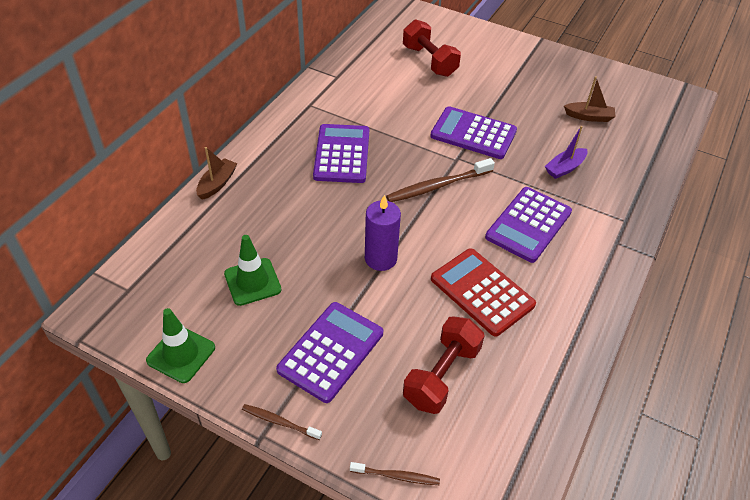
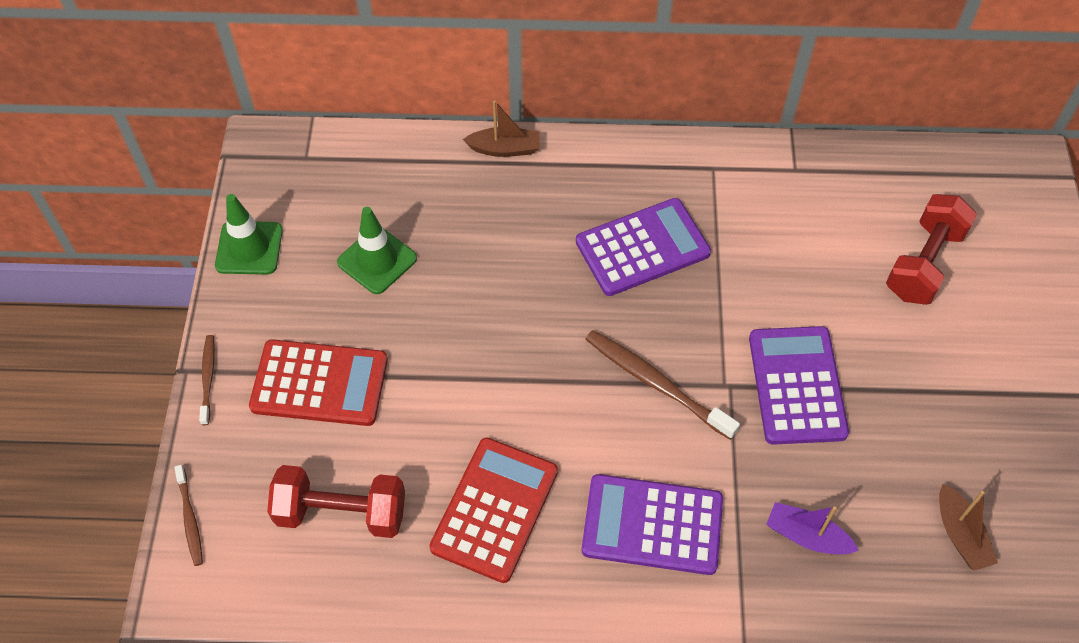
camera: 65 degrees right, 10 degrees up
purple calculator [276,302,383,403] -> red calculator [249,339,388,426]
purple candle [365,195,401,271] -> none

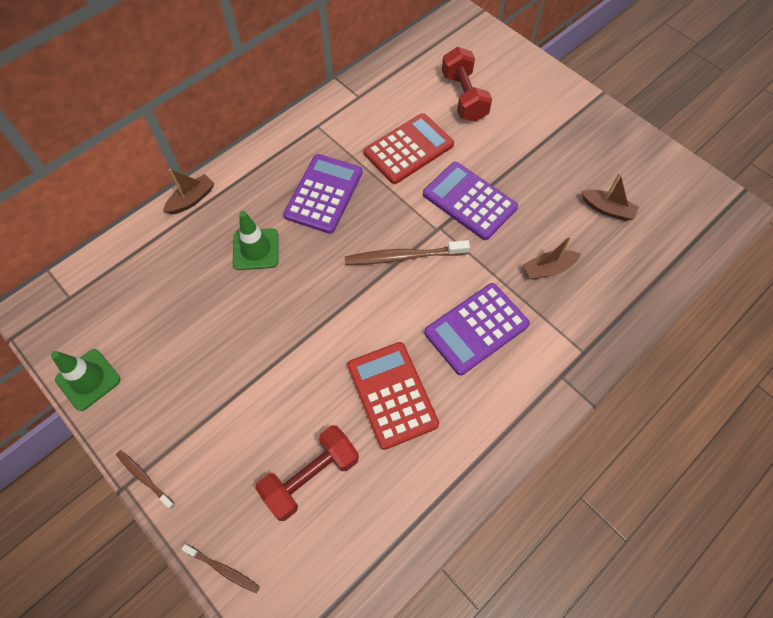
camera: 45 degrees left, 5 degrees up
red calculator [249,339,388,426] -> red calculator moved to [364,113,454,184]
green traffic cone [337,207,417,294] -> green traffic cone moved to [233,211,279,270]
purple boat [766,502,859,554] -> brown boat [523,236,581,280]

